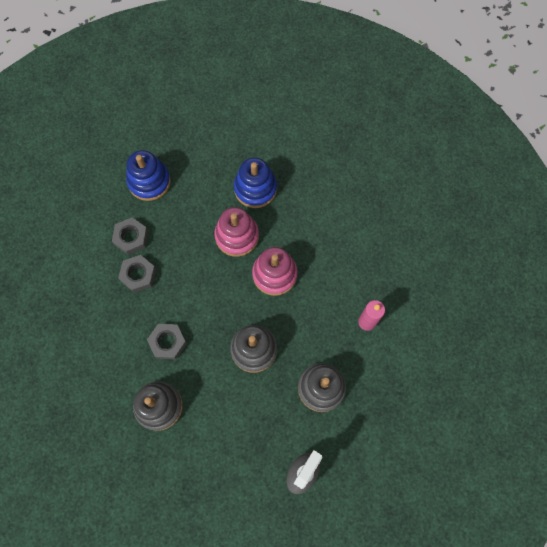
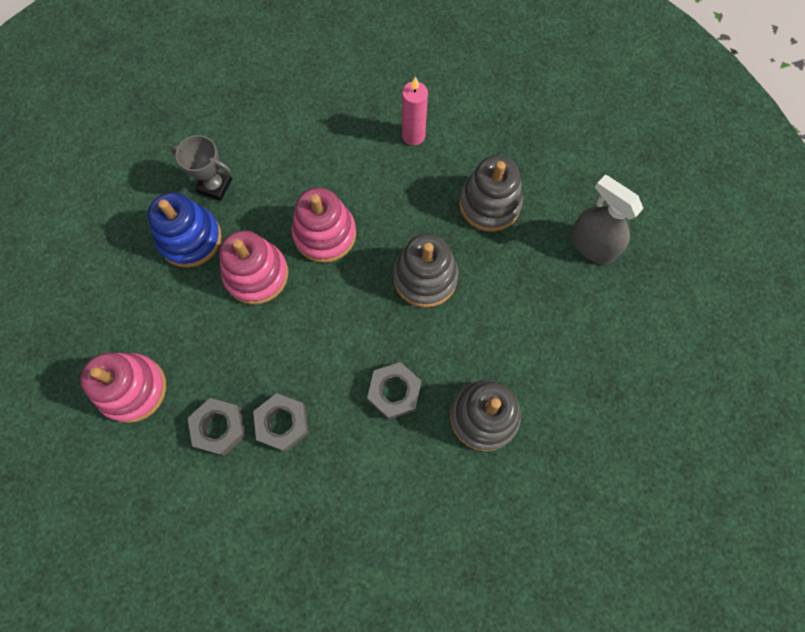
camera: 80 degrees left, 0 degrees up
blue stacking toy [126,150,171,201] -> pink stacking toy [80,353,166,423]
none -> grey trophy [170,135,232,201]

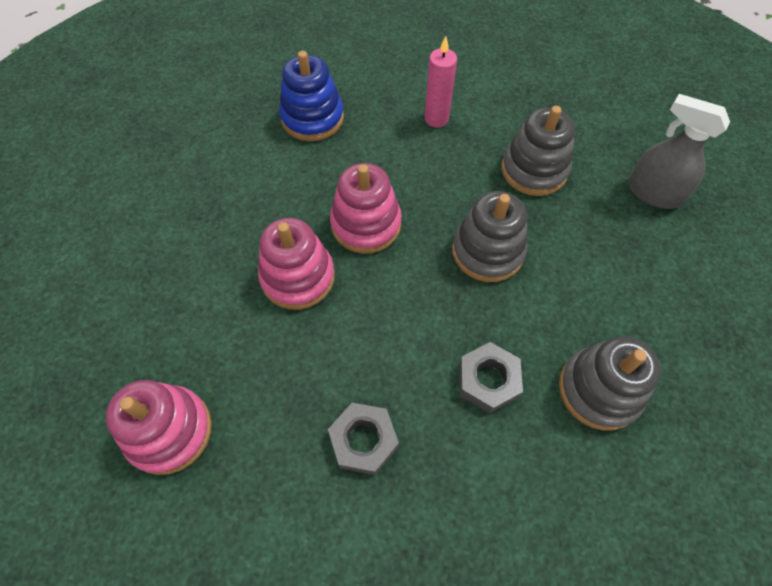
camera: 10 degrees left, 10 degrees down
blue stacking toy [147,192,222,267] -> blue stacking toy moved to [279,51,344,141]
grey trophy [170,135,232,201] -> none
grey nut [188,398,246,456] -> none

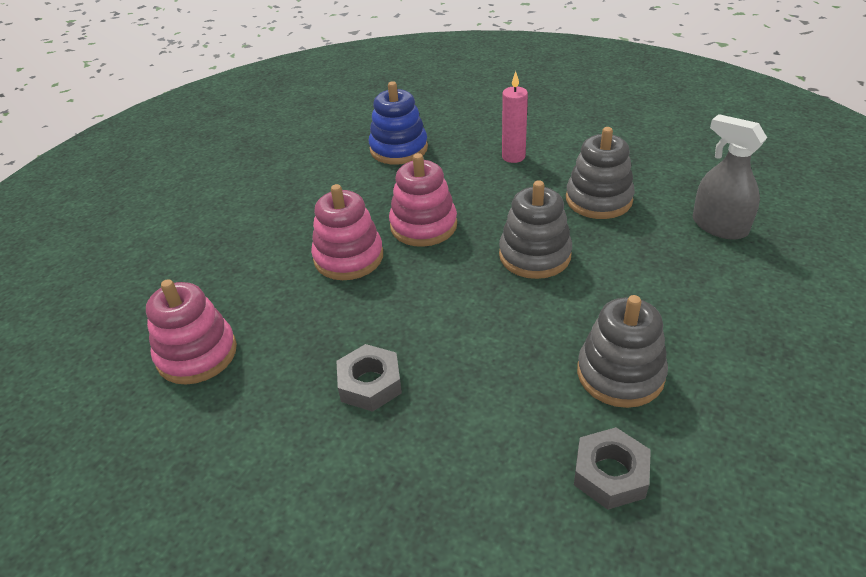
camera: 15 degrees right, 20 degrees down
grey nut [459,342,523,413] -> grey nut moved to [574,427,651,510]

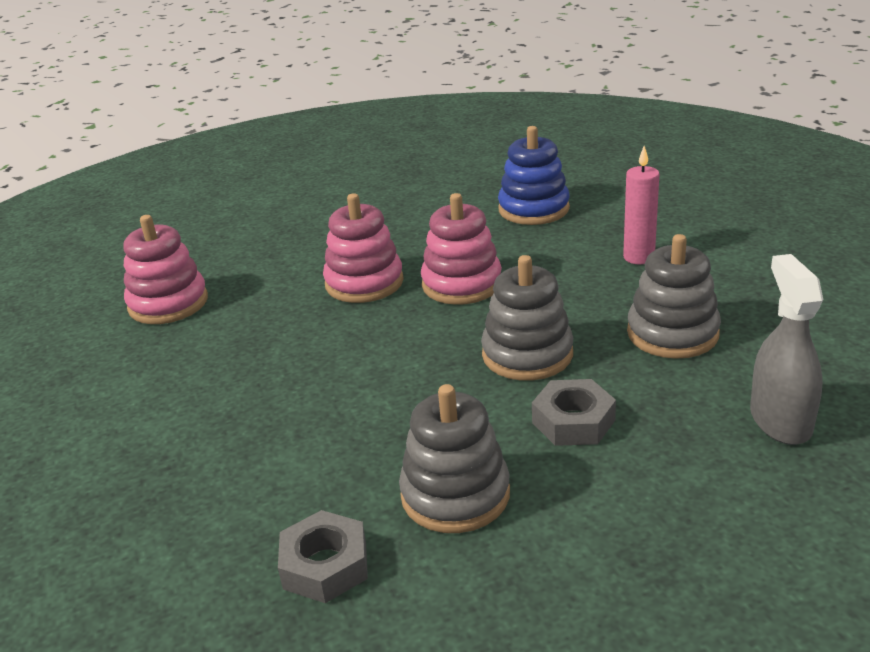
camera: 40 degrees right, 10 degrees down
grey nut [336,344,402,412] -> grey nut moved to [532,379,616,446]

